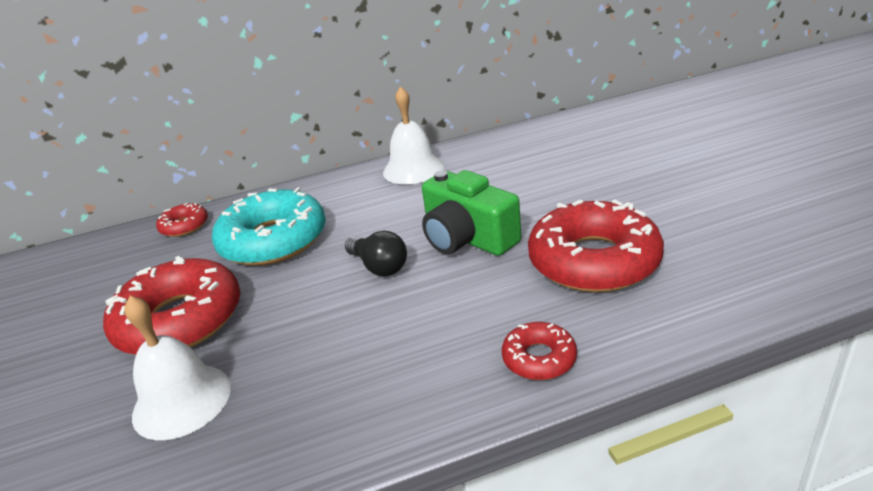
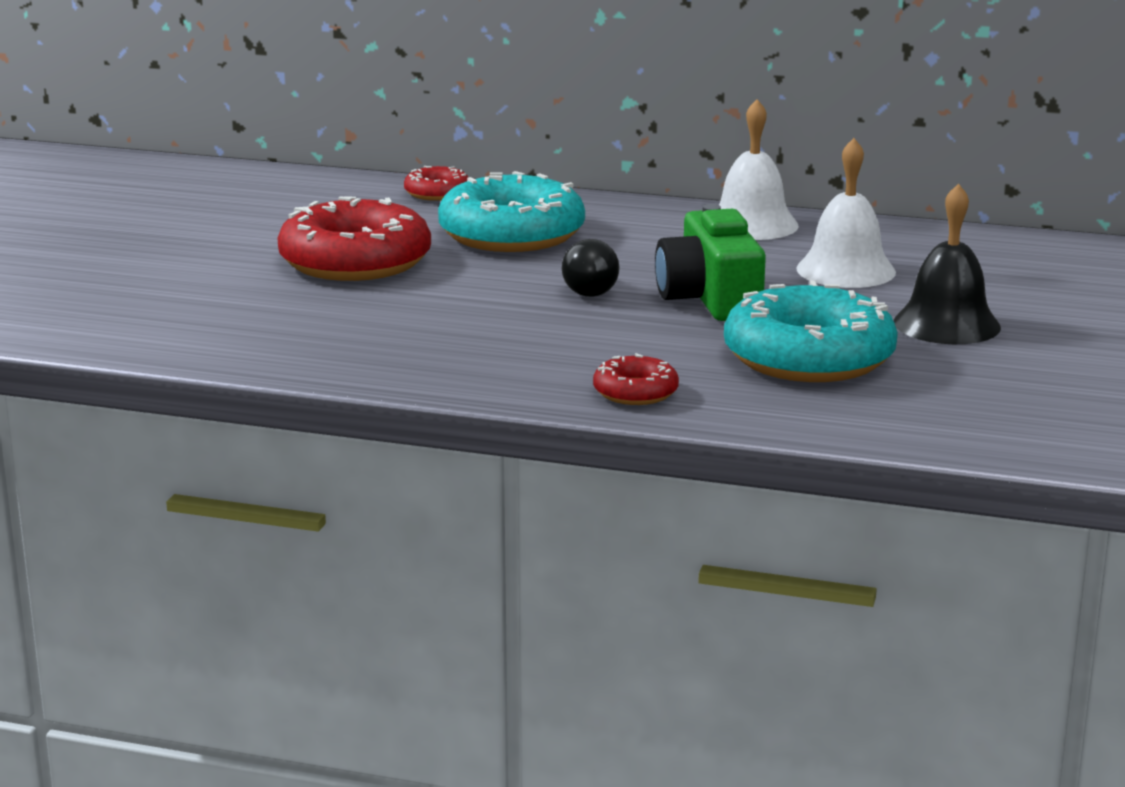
camera: 30 degrees right, 10 degrees down
white bell [124,296,231,440] -> white bell moved to [796,138,896,288]
red donut [528,199,664,292] -> turquoise donut [724,280,898,382]
none -> black bell [894,183,1001,344]

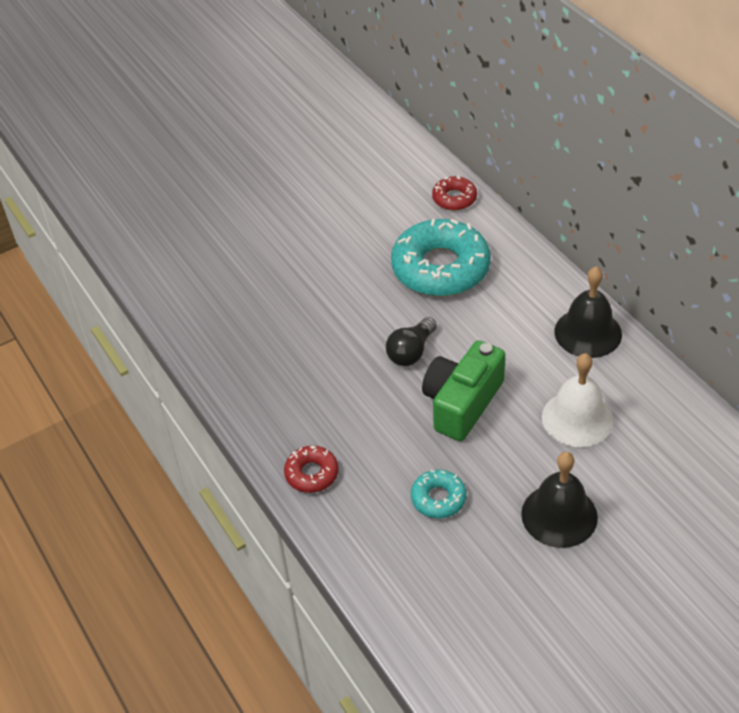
camera: 45 degrees right, 25 degrees up
red donut [278,196,431,281] -> none
white bell [719,99,799,240] -> black bell [554,266,622,358]
turquoise donut [724,280,898,382] -> turquoise donut [411,470,466,518], size x0.48

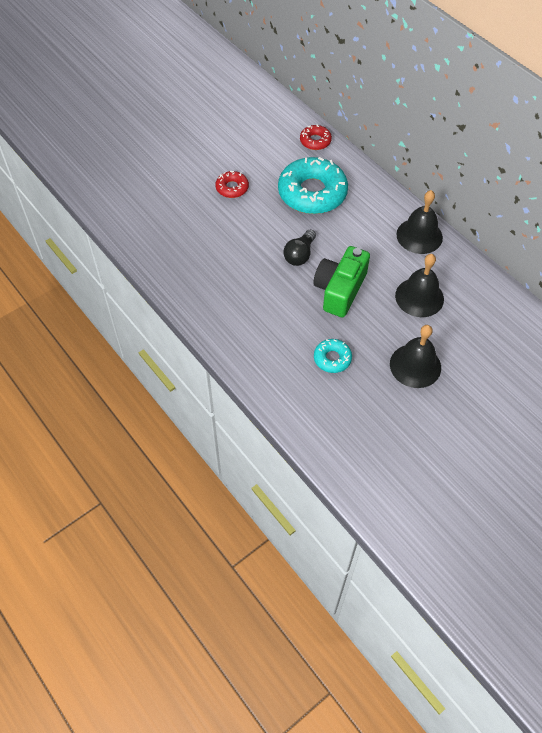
camera: 10 degrees left, 10 degrees up
red donut [284,446,339,493] -> red donut moved to [215,171,249,198]
white bell [542,353,614,447] -> black bell [395,254,444,317]

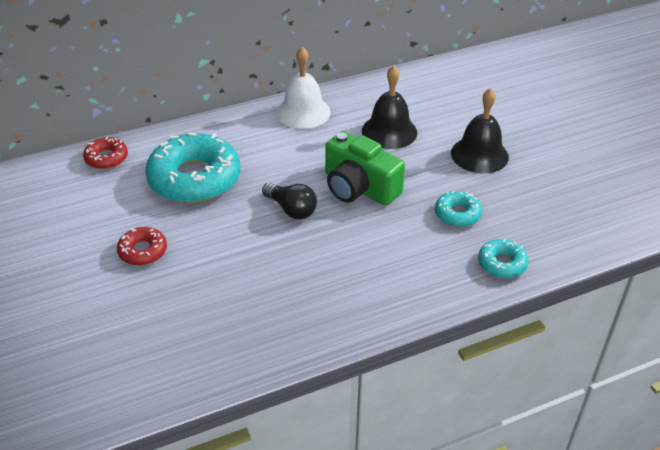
camera: 75 degrees left, 15 degrees down
black bell [396,190,443,254] -> white bell [276,47,331,129]
none -> turquoise donut [478,239,529,278]

